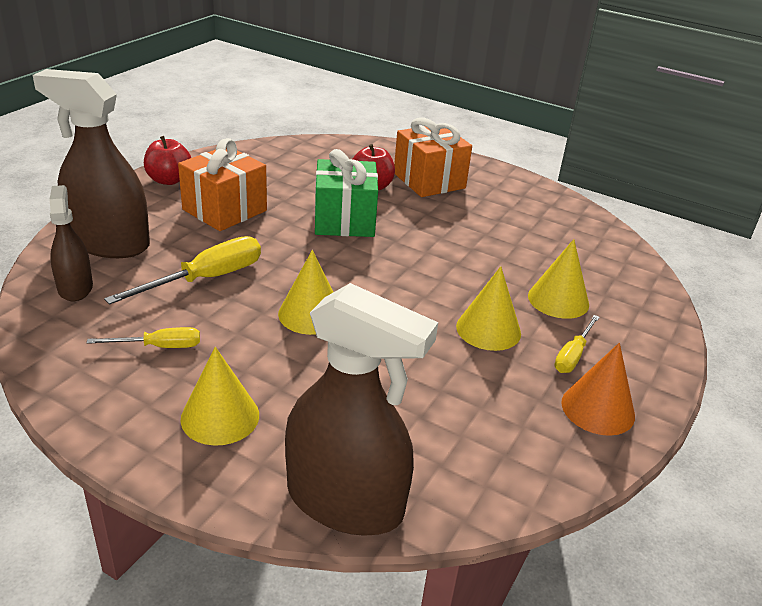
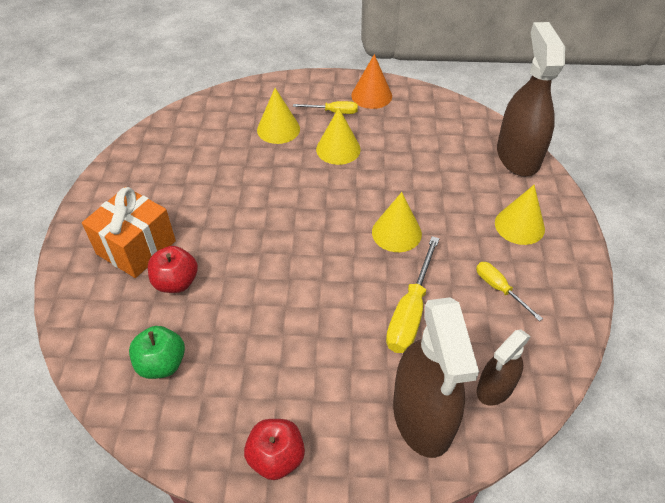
camera: 115 degrees left, 15 degrees up
yellow screwdriver [104,236,261,305] -> yellow screwdriver turned 90 degrees counterclockwise [386,236,440,353]
orange gift [178,138,267,231] -> none
green gift [315,149,378,237] -> none
none -> green apple [129,326,185,379]

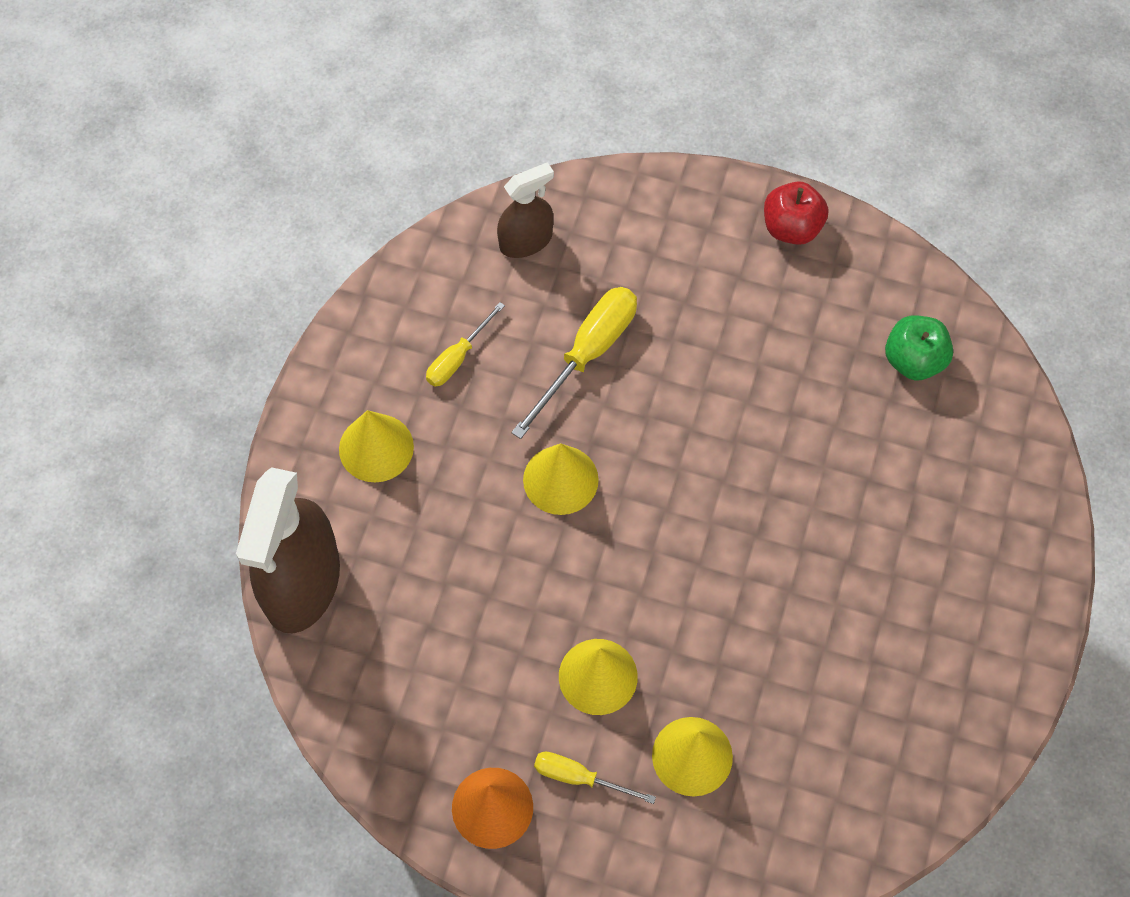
camera: 165 degrees left, 15 degrees up
orange gift [82,187,176,278] -> none
red apple [148,246,198,293] -> none
brown spray bottle [393,297,479,458] -> none
yellow screwdriver [476,262,543,321] -> yellow screwdriver turned 60 degrees clockwise [426,302,505,387]

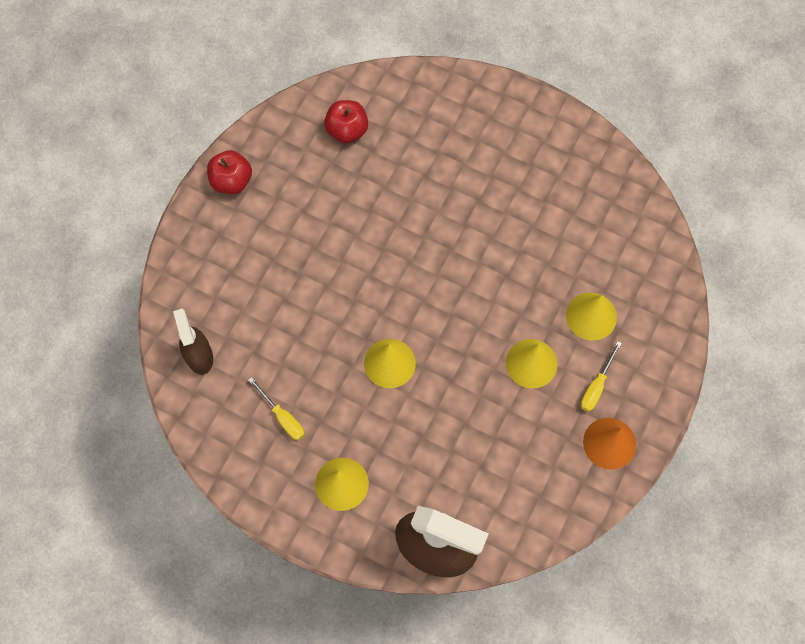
camera: 80 degrees left, 5 degrees up
yellow screwdriver [511,287,637,439] -> none
green apple [885,315,953,380] -> red apple [324,100,368,143]

